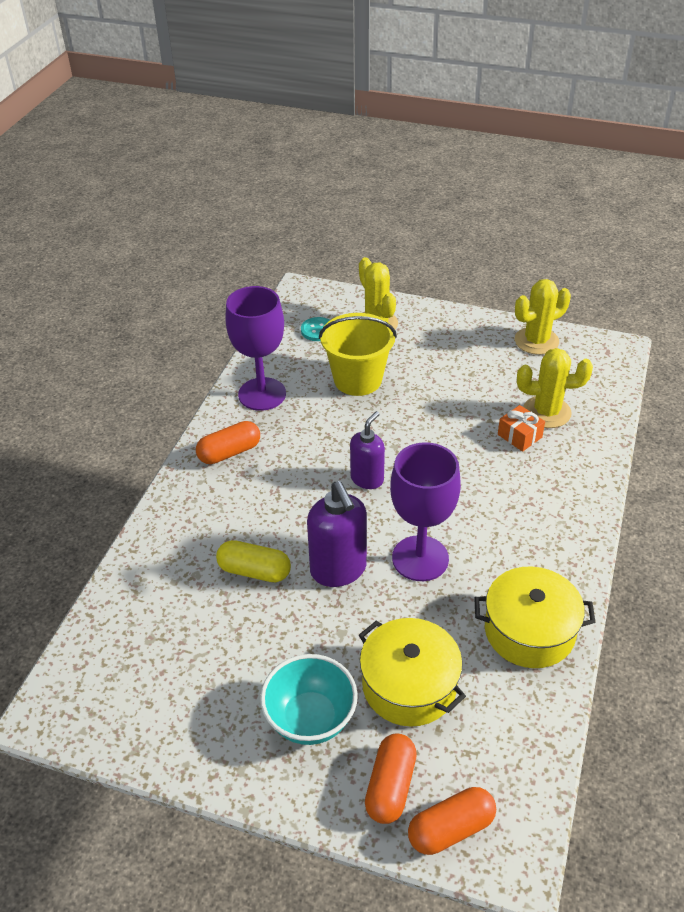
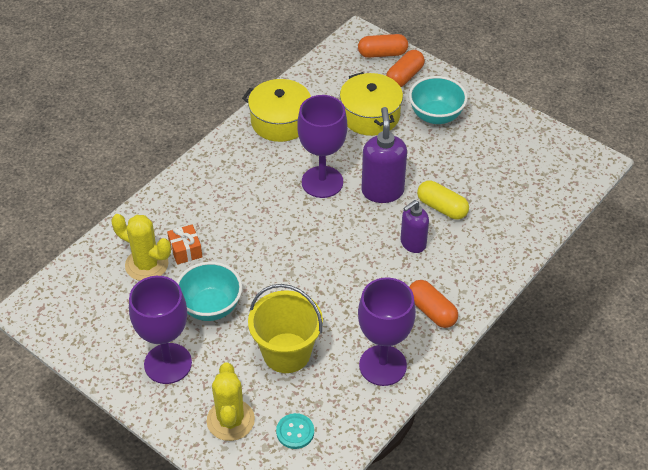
camera: 160 degrees left, 5 degrees up
orange capsule [196,421,260,464] -> orange capsule turned 60 degrees clockwise [409,280,458,328]
purple soap dispenser [350,411,385,489] -> purple soap dispenser moved to [400,200,429,253]
yellow cactus [515,279,571,355] -> none
none -> purple goblet [129,276,192,384]
none -> turquoise bowl [177,262,242,321]

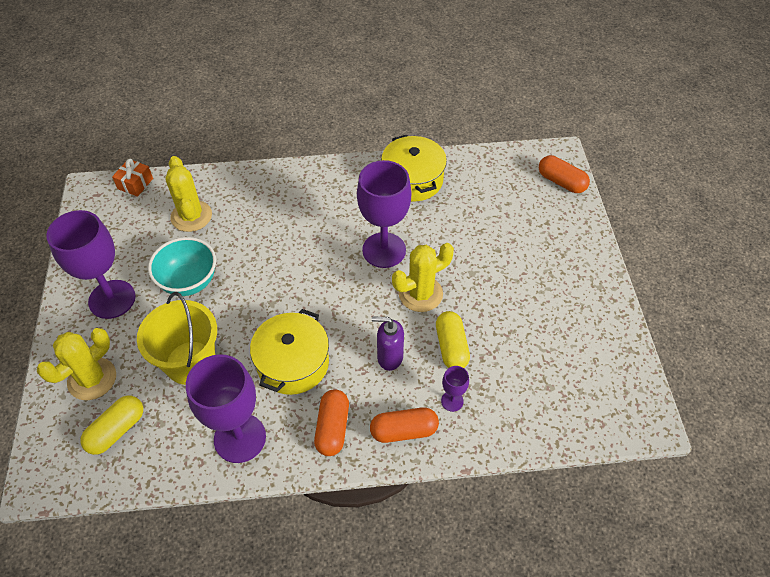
camera: 45 degrees right, 5 degrees up
orange gift [167,224,202,265] -> orange gift moved to [112,159,153,197]
turquoise button [276,413,314,449] -> yellow capsule [80,396,143,455]
yellow pot [340,72,403,136] -> yellow pot moved to [250,309,329,395]
purple soap dispenser [361,107,407,203] -> yellow cactus [392,243,454,312]
orange capsule [386,50,425,87] -> orange capsule moved to [370,408,439,443]
turquoise bowl [409,76,468,124] -> none
none -> purple goblet [441,366,469,412]

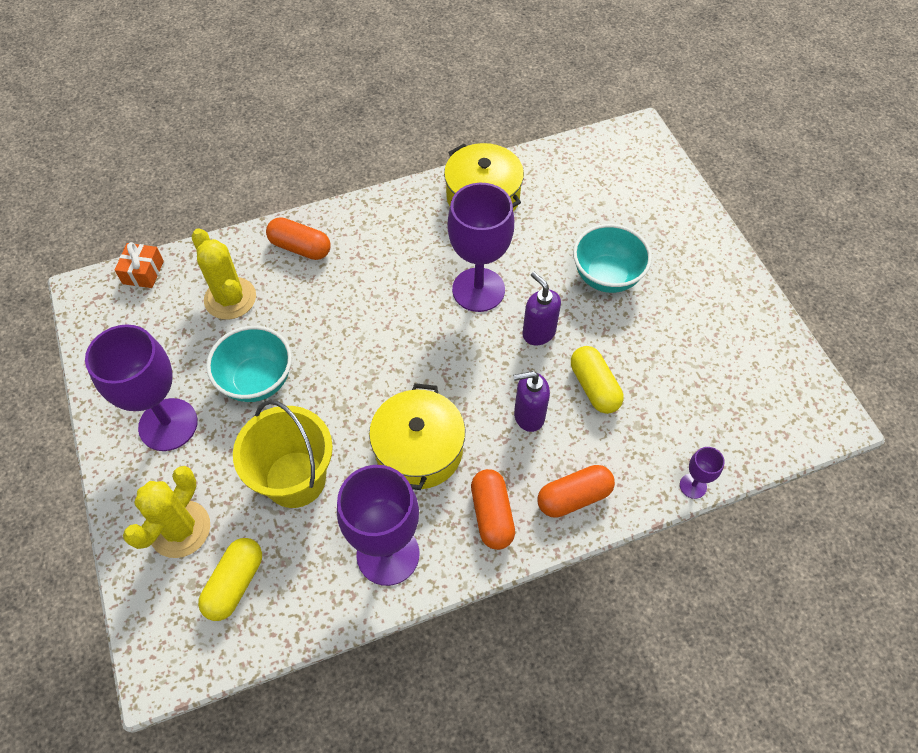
camera: 15 degrees left, 5 degrees up
yellow cactus [392,243,454,312] -> purple soap dispenser [523,272,561,346]
purple goblet [441,366,469,412] -> purple goblet moved to [680,447,725,499]
orange capsule [539,155,590,193] -> orange capsule moved to [266,217,331,260]
none -> turquoise bowl [573,224,652,293]

